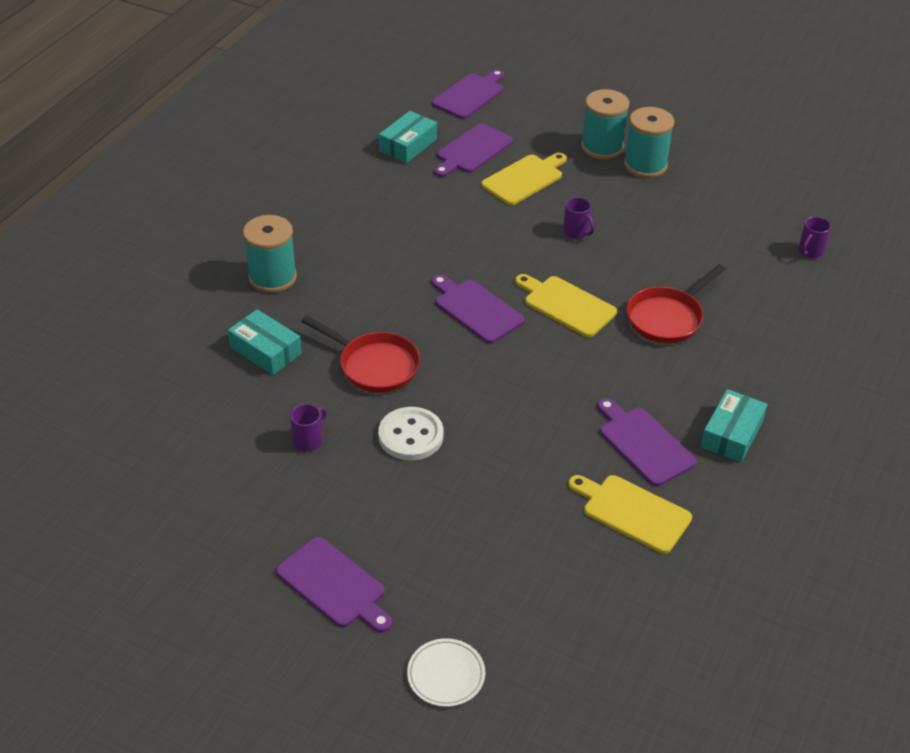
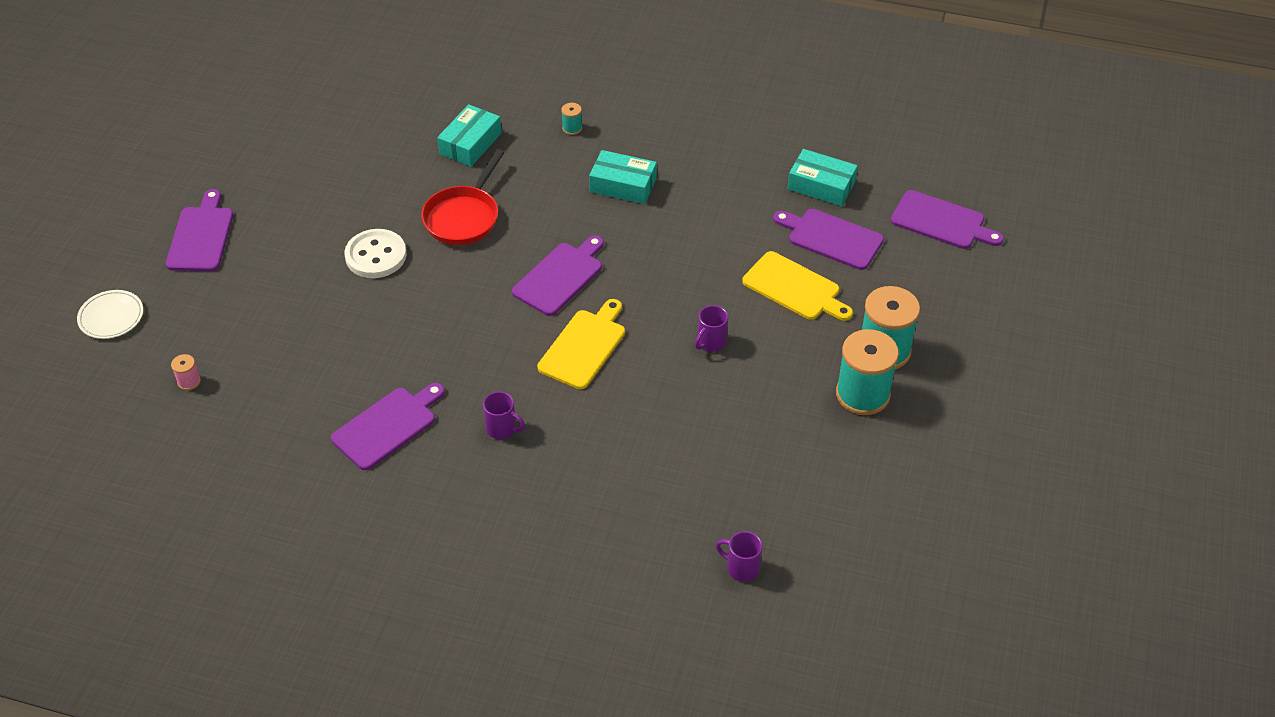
camera: 80 degrees right, 5 degrees up
turquoise spool [243,215,297,293] -> turquoise spool [561,103,582,135], size x0.43
purple cutting board [276,537,392,633] -> purple cutting board turned 150 degrees clockwise [166,189,233,271]
purple mug [290,404,327,452] -> purple mug moved to [483,391,525,439]
yellow cutting board [568,475,692,554] -> none
red pan [627,264,726,344] -> none
turquoise box [701,389,768,463] -> turquoise box moved to [589,150,657,204]
none -> pink spool [171,354,201,390]

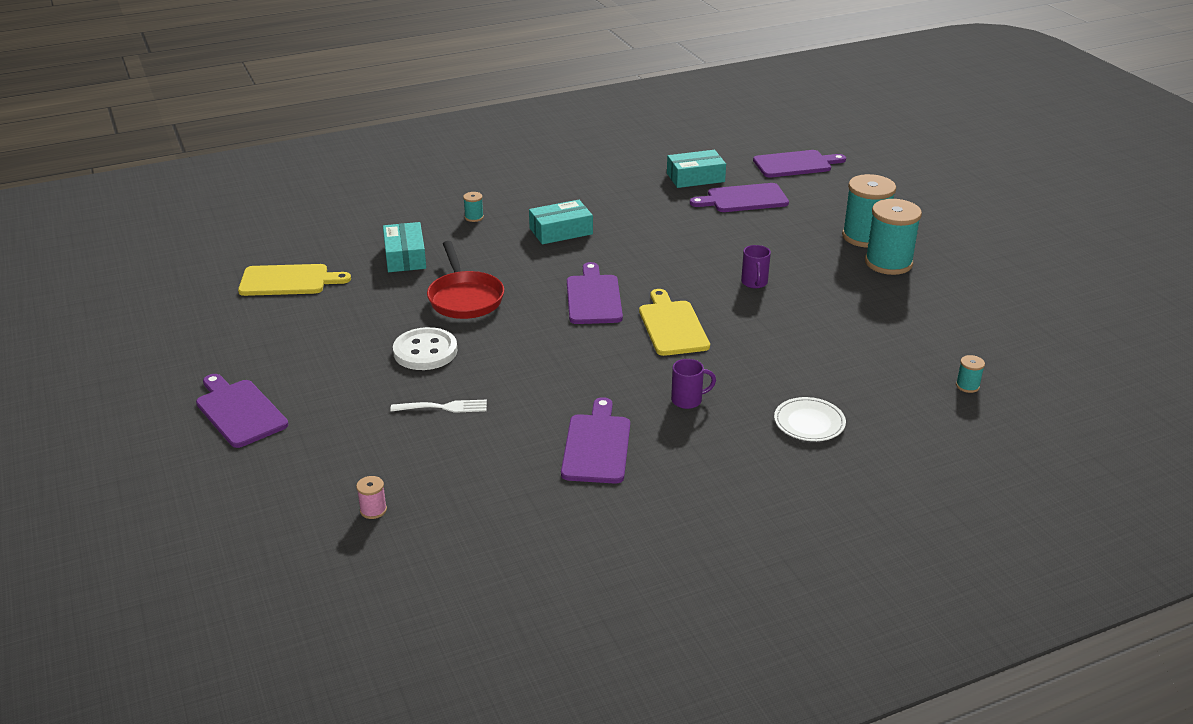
camera: 40 degrees left, 15 degrees down
white plate [77,290,143,339] -> white plate moved to [774,397,846,441]
purple mug [716,531,762,582] -> turquoise spool [956,355,985,393]
yellow cutting board [742,251,853,321] -> yellow cutting board moved to [238,264,351,296]
none -> white fork [391,400,487,413]

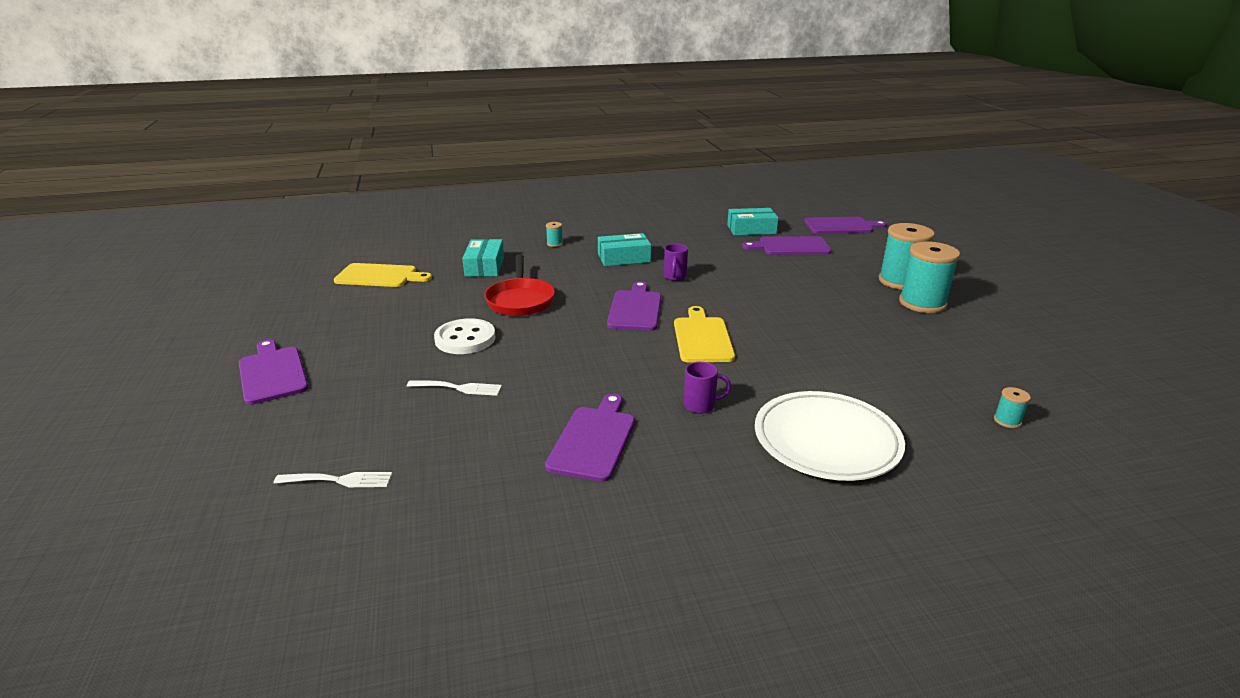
camera: 10 degrees right, 5 degrees down
pink spool [356,476,387,519] -> white fork [274,472,392,487]
purple mug [741,245,771,288] -> purple mug moved to [664,244,688,281]
white plate [774,397,846,441] -> white plate [755,391,905,481], size x1.88

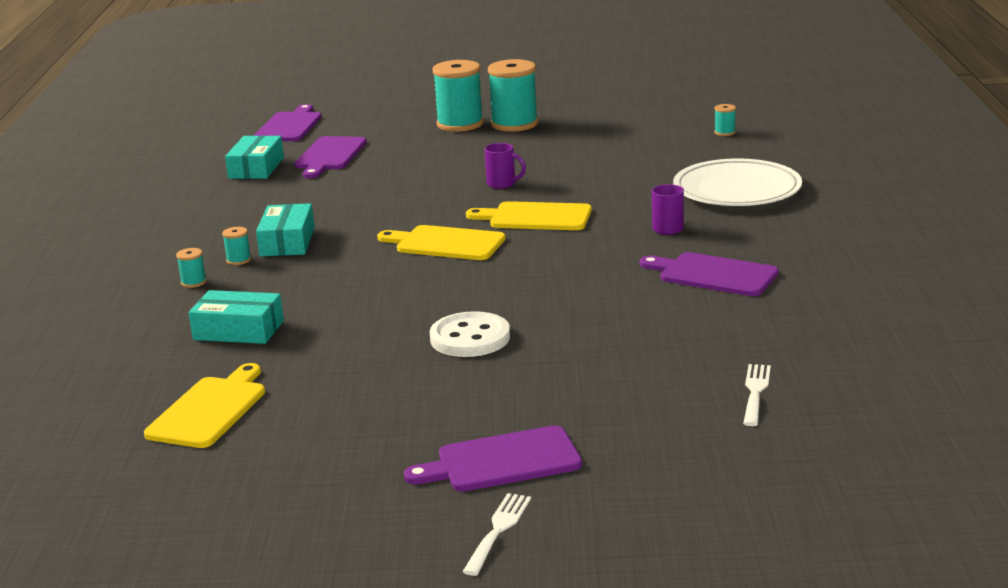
camera: 75 degrees left, 5 degrees down
white fork [407,380,502,396] -> white fork moved to [463,493,531,576]
red pan [484,254,555,316] -> none
purple cutting board [607,281,661,331] -> yellow cutting board [377,225,506,260]
purple mug [664,244,688,281] -> purple mug moved to [484,143,526,189]
none -> turquoise spool [222,227,251,265]

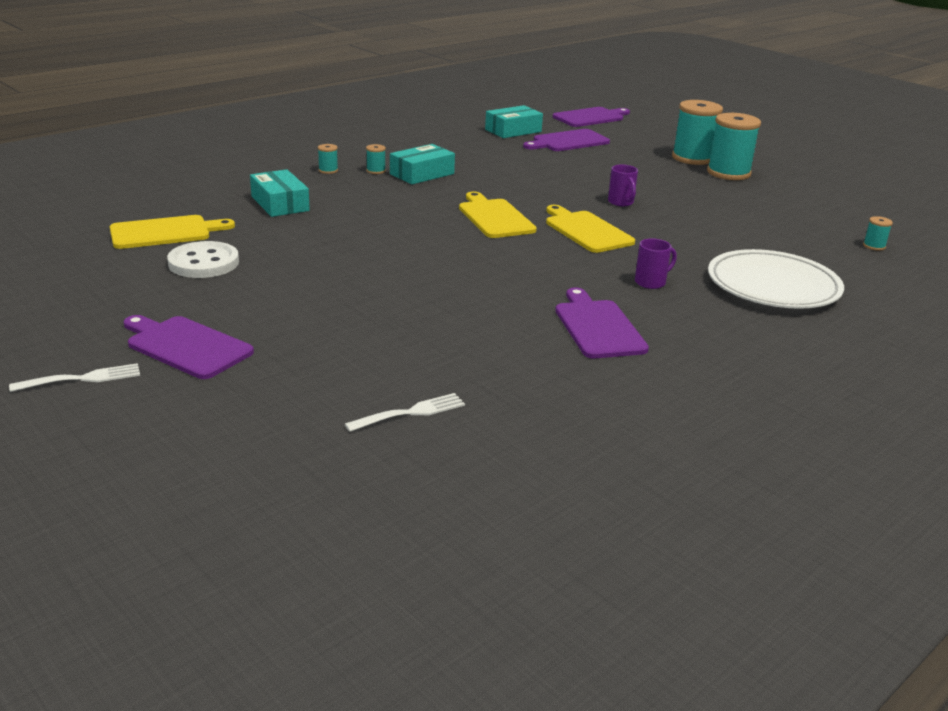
camera: 45 degrees right, 5 degrees up
white button [430,311,510,357] -> white button moved to [167,241,239,278]

